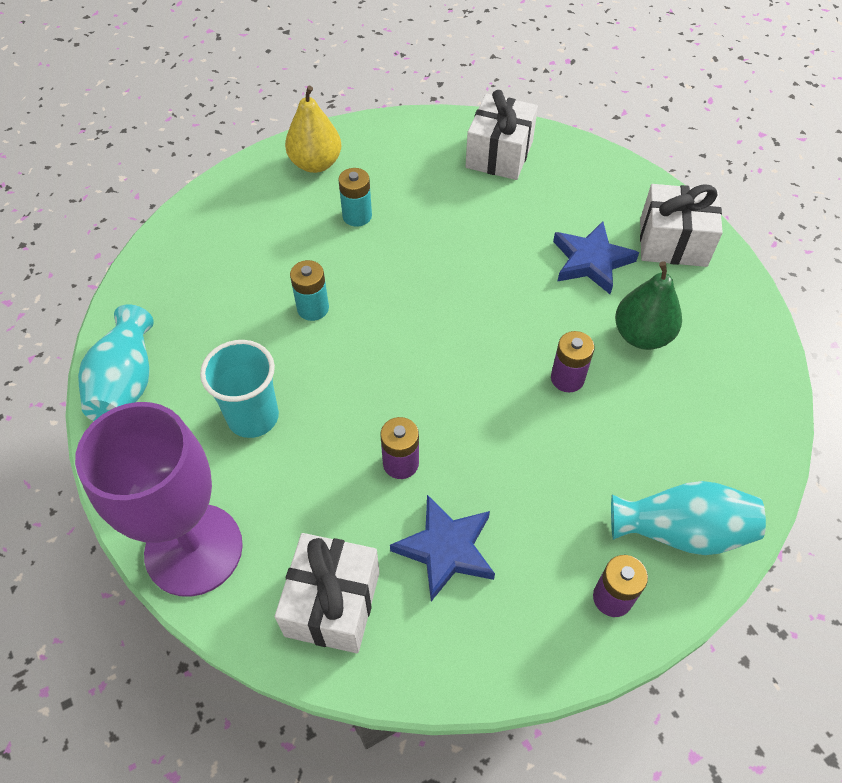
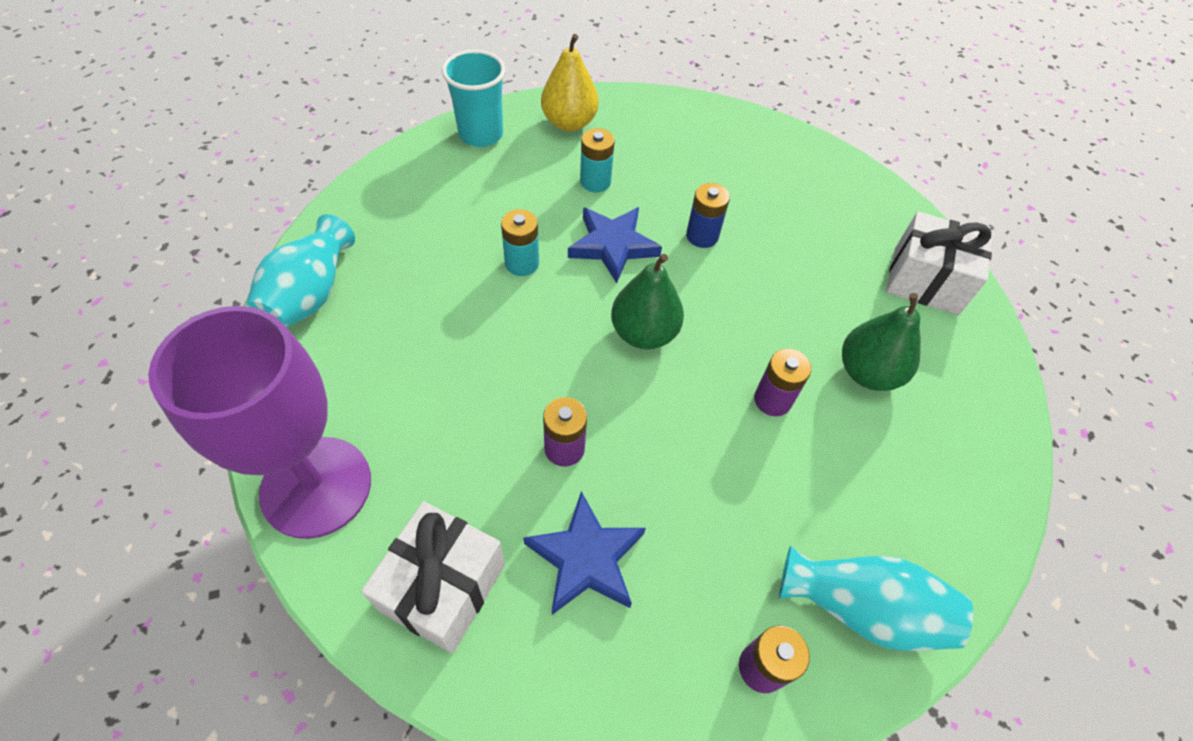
camera: 10 degrees right, 0 degrees up
turquoise cup [200,340,279,438] -> turquoise cup moved to [442,50,506,147]
white gift [466,90,538,180] -> none
blue star [553,221,639,294] -> blue star moved to [568,207,662,283]
none -> green pear [611,254,684,349]
none -> blue battery [686,183,730,248]

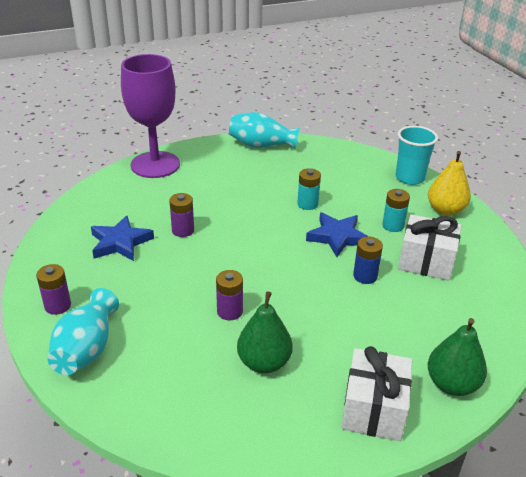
camera: 85 degrees right, 20 degrees down
white gift [361,501,505,653] -> white gift moved to [398,214,462,281]
green pear [611,254,684,349] -> green pear moved to [428,318,487,396]

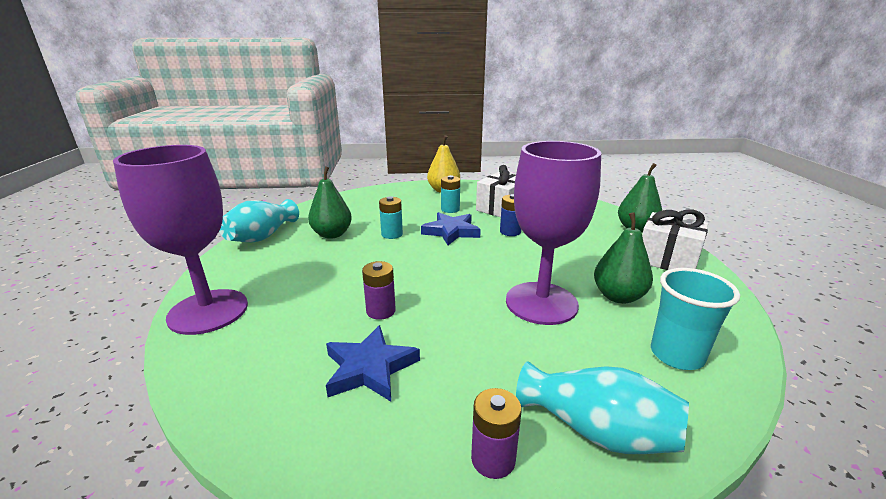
camera: 70 degrees left, 10 degrees down
purple battery [216,270,243,320] -> purple goblet [506,141,601,325]
turquoise cup [396,126,438,185] -> turquoise cup moved to [651,268,740,370]
none -> green pear [308,166,352,239]

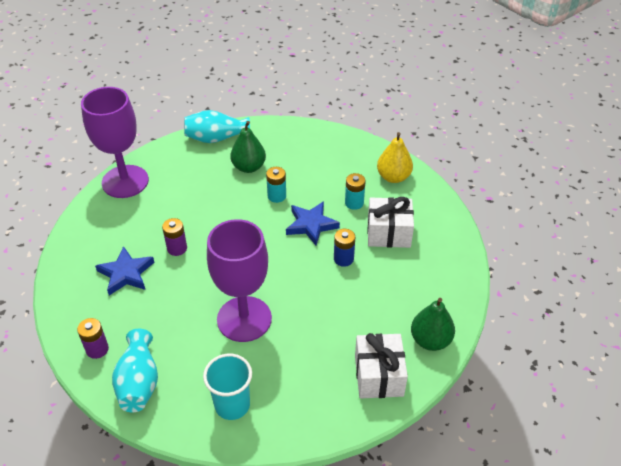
camera: 55 degrees right, 20 degrees up
green pear [594,212,653,304] -> none

